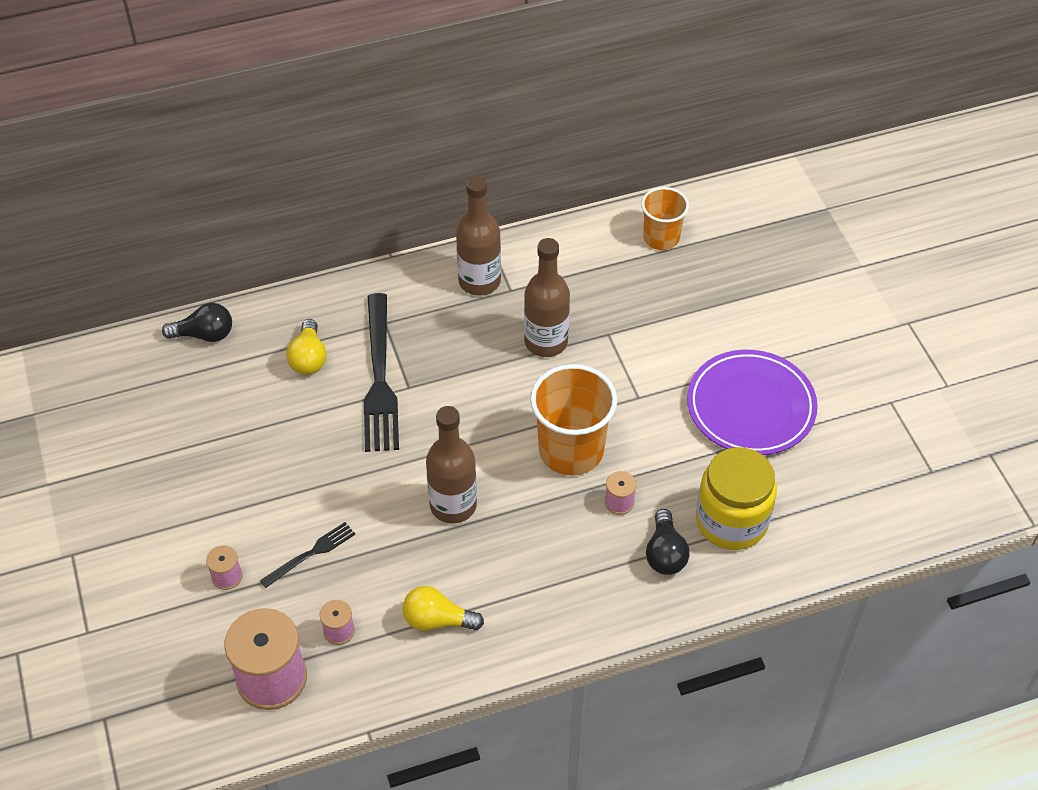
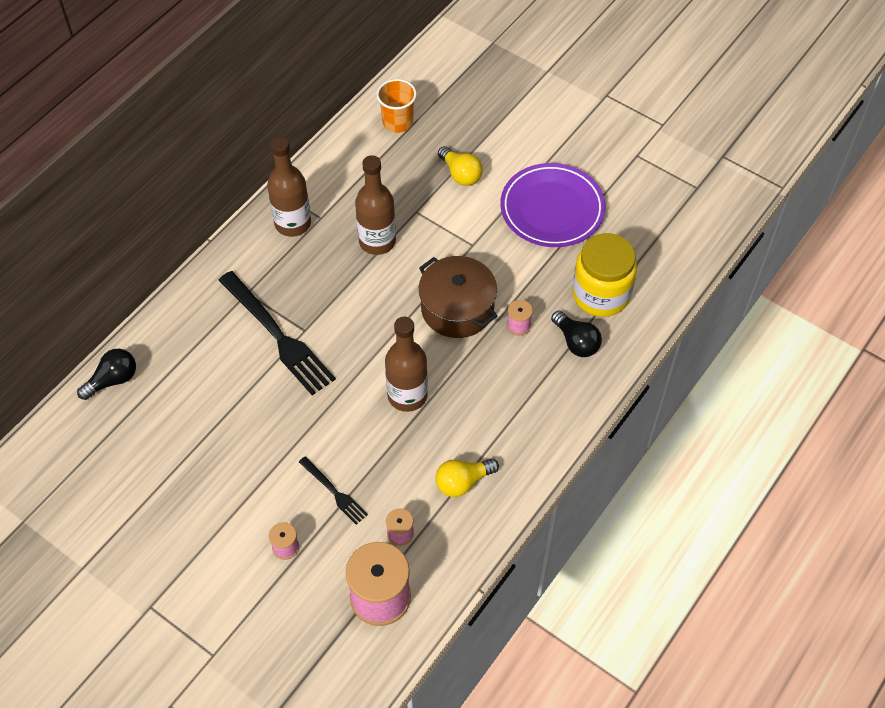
camera: 35 degrees left, 5 degrees up
black fork [260,522,355,588] -> black fork turned 120 degrees clockwise [299,456,368,525]
yellow light bulb [286,319,327,375] -> yellow light bulb moved to [438,146,483,186]
orange cup [530,364,617,475] -> brown pot [419,256,497,338]

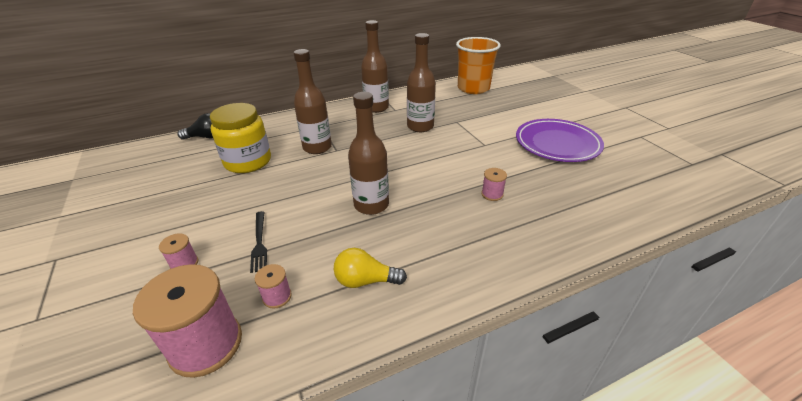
camera: 30 degrees right, 20 degrees down
black fork [219,271,336,395] -> brown bottle [294,49,332,154]
orange cup [377,79,417,133] -> orange cup [456,37,501,94], size x1.62
brown pot [419,256,497,338] -> none
yellow light bulb [438,146,483,186] -> none
black light bulb [551,311,602,357] -> none
yellow jar [572,233,637,317] -> yellow jar moved to [210,103,271,173]

